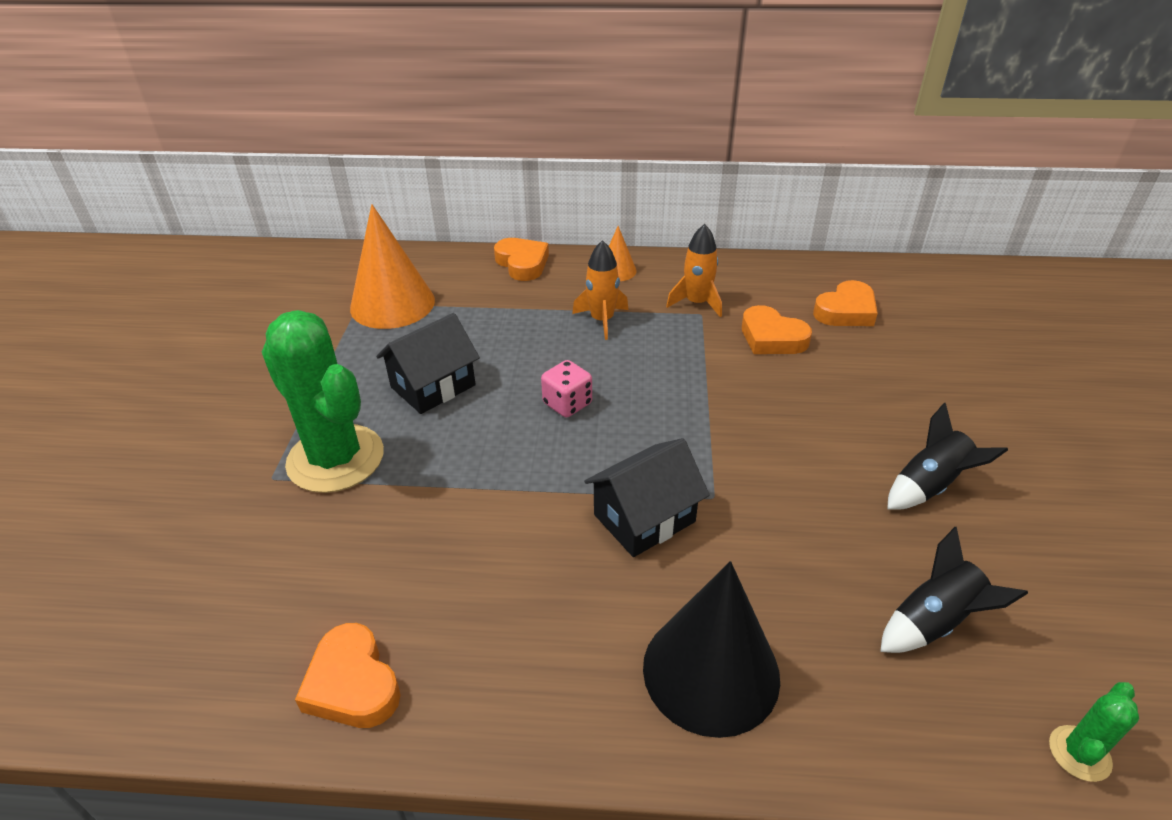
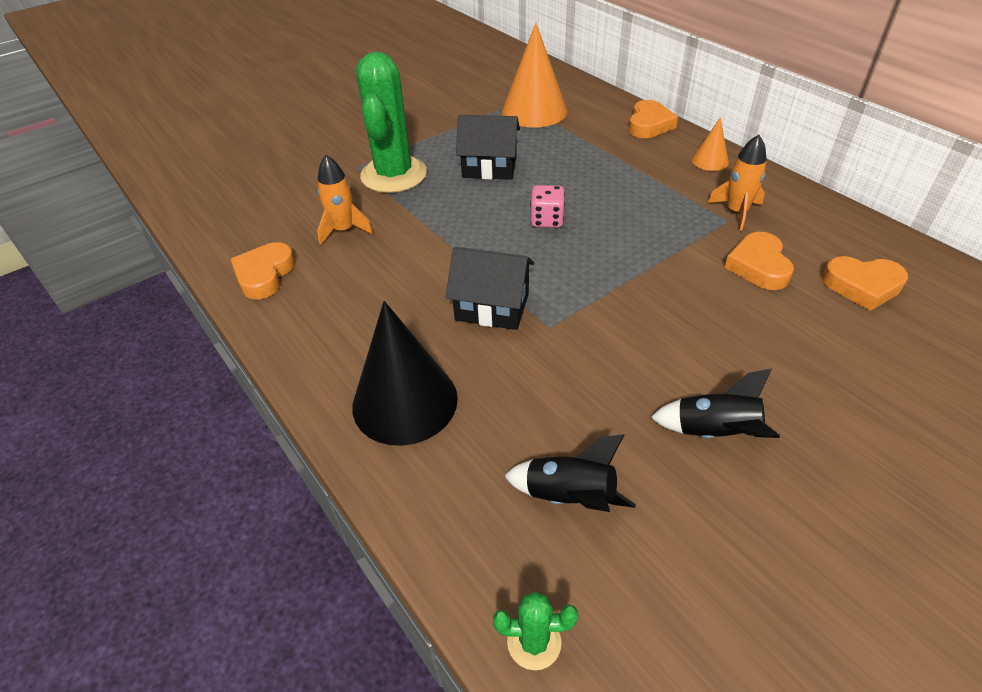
camera: 50 degrees right, 5 degrees up
orange rocket [572,240,628,340] -> orange rocket moved to [317,155,373,245]

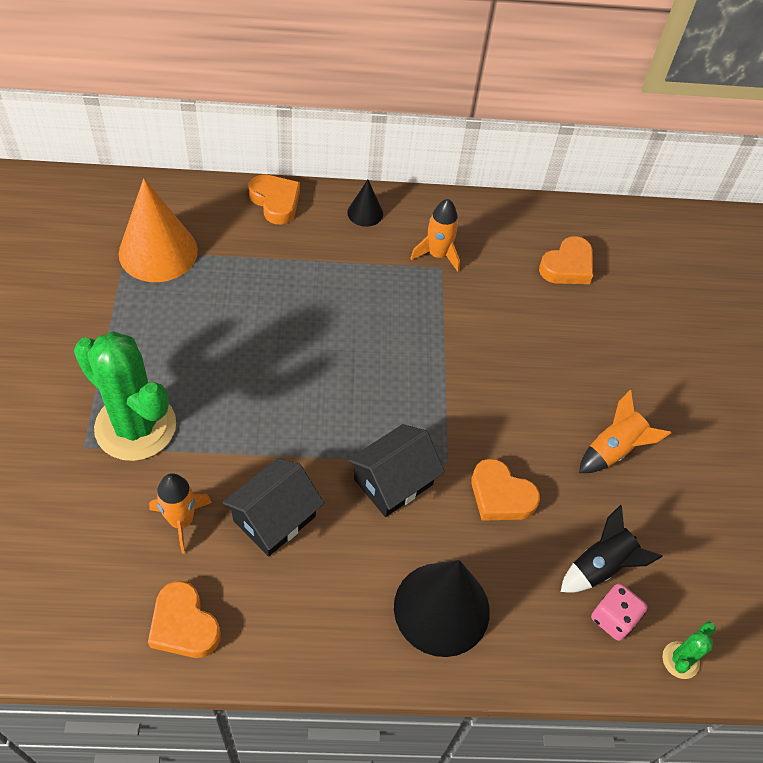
camera: 60 degrees left, 10 degrees up
black house [456,115,520,180] -> black house moved to [223,458,324,557]
pink dice [530,185,565,228] -> pink dice moved to [591,583,647,641]
black rocket [650,368,780,438] -> orange rocket [579,390,671,473]
orange cone [692,117,729,171] -> black cone [347,180,383,227]
orange heart [724,232,794,290] -> orange heart moved to [472,459,540,521]

